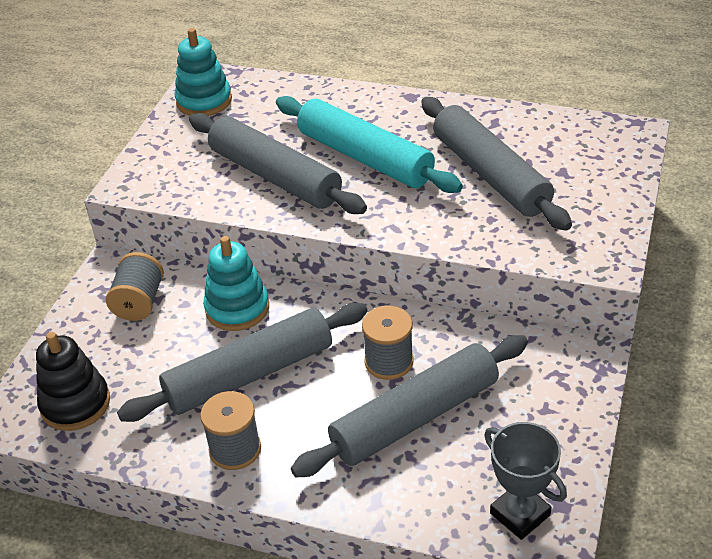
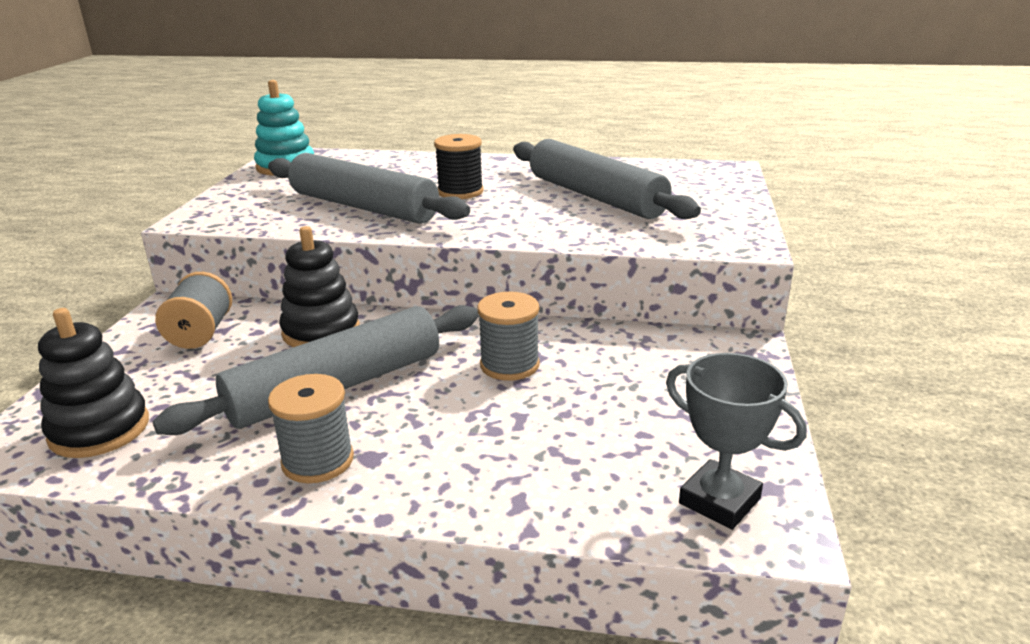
camera: 10 degrees left, 15 degrees down
turquoise stacking toy [203,236,269,331] -> black stacking toy [279,226,360,347]
turquoise rolling pin [276,96,463,193] -> black spool [434,134,484,199]
grey rolling pin [291,335,528,477] -> none

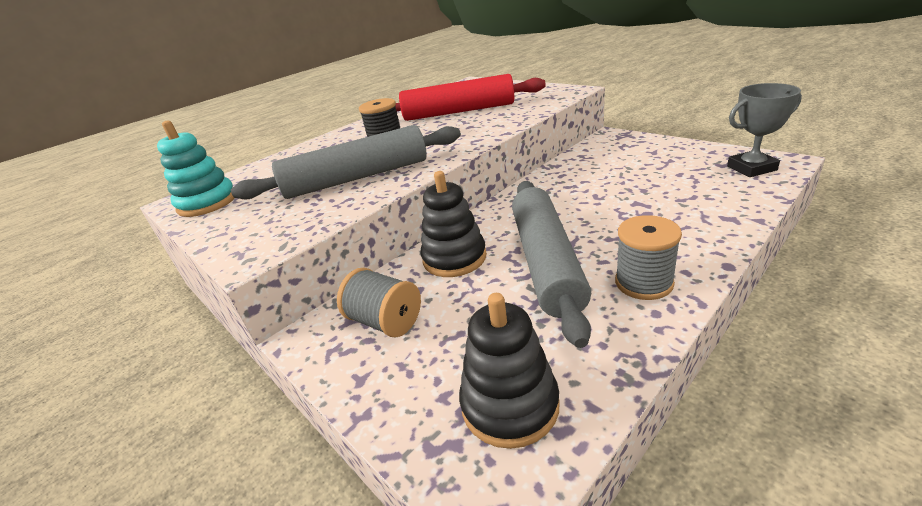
camera: 50 degrees left, 5 degrees up
grey spool [477,292,540,381] -> none
grey rolling pin [513,139,701,219] -> red rolling pin [395,74,546,121]

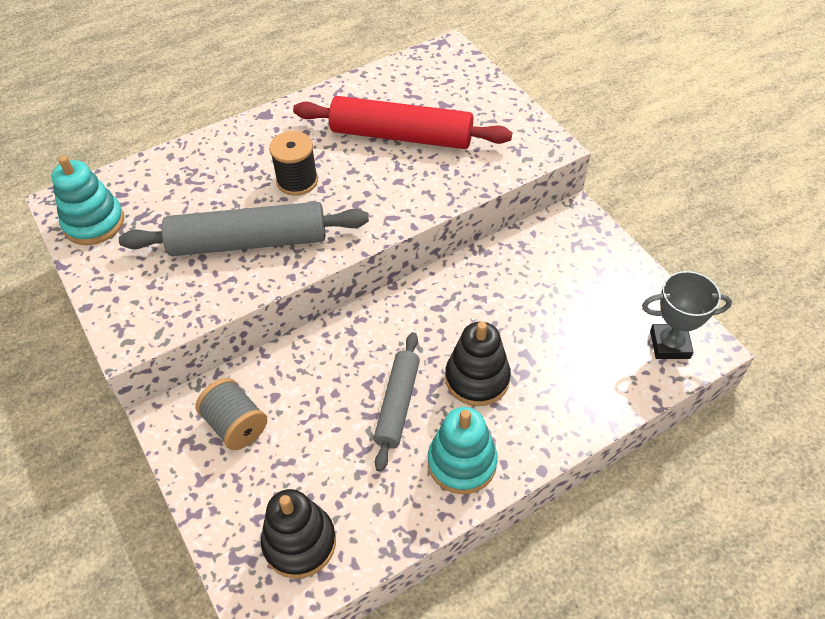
camera: 10 degrees right, 20 degrees up
black stacking toy [420,171,487,277] -> black stacking toy moved to [445,321,511,406]
grey rolling pin [512,181,591,348] -> grey rolling pin [373,332,420,472], size x0.61
grey spool [615,215,682,300] -> turquoise stacking toy [428,407,498,494]

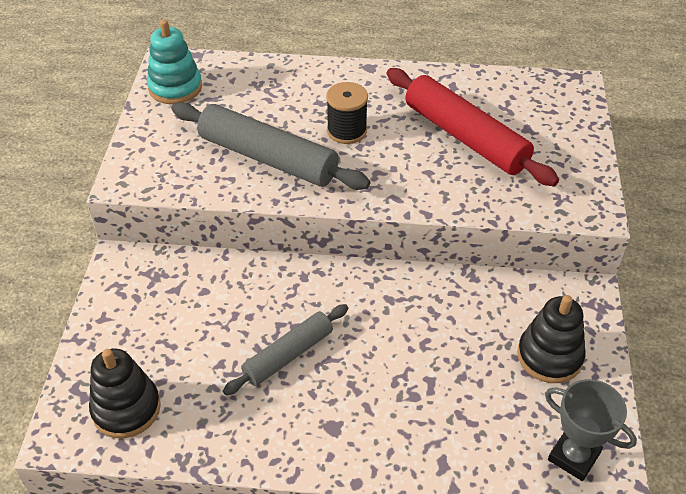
camera: 35 degrees right, 5 degrees down
grey spool [196,378,267,450] -> none
turquoise stacking toy [428,407,498,494] -> none
black stacking toy [445,321,511,406] -> black stacking toy moved to [517,295,586,383]

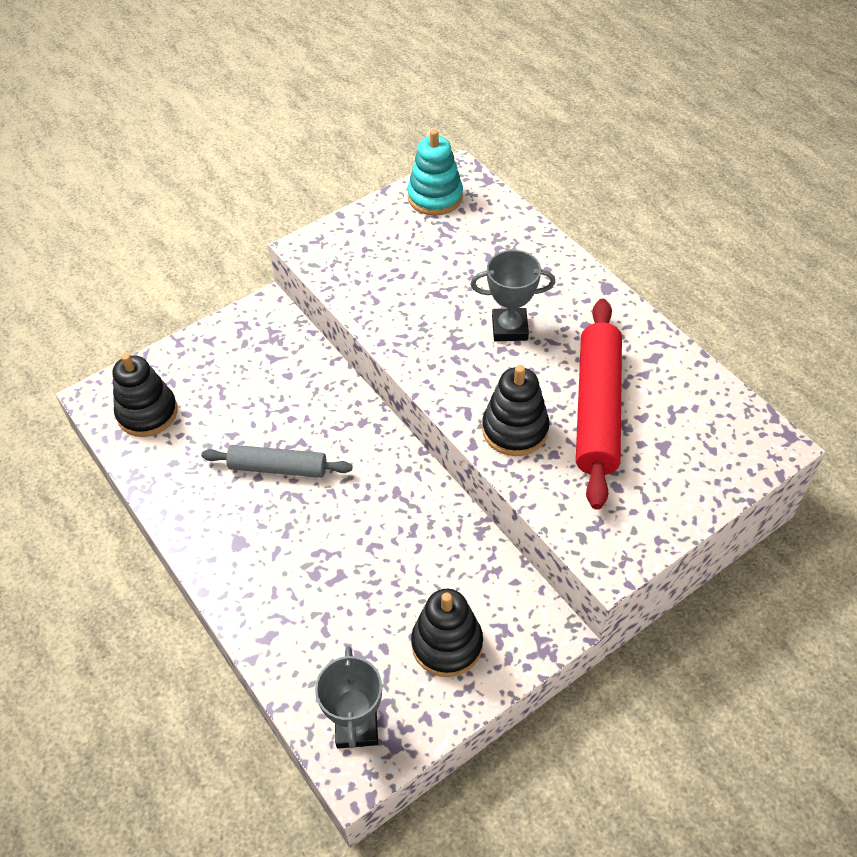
camera: 50 degrees right, 5 degrees up
grey rolling pin [172,102,370,190] -> none
black spool [326,82,368,144] -> grey trophy [470,250,555,341]
none -> black stacking toy [482,365,549,456]

